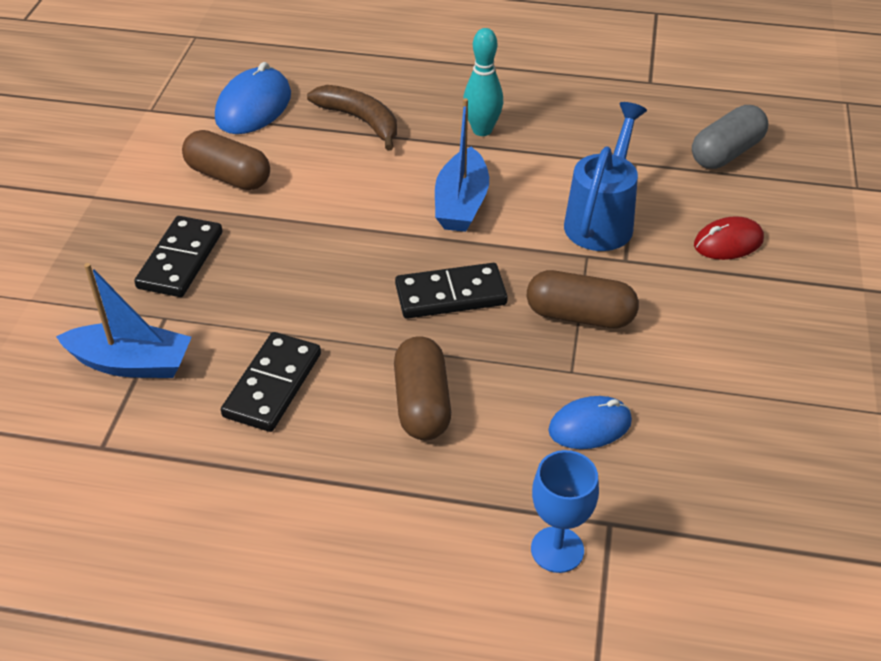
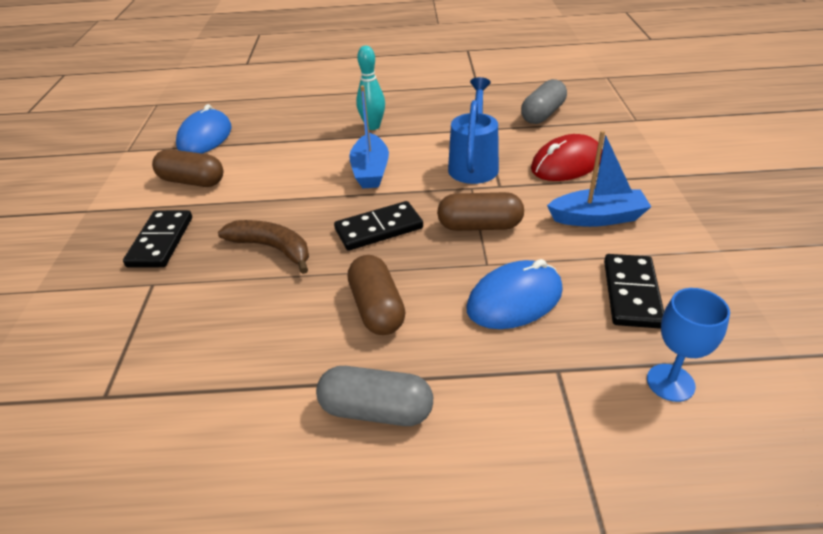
camera: 10 degrees left, 5 degrees down
blue boat [56,263,192,378] -> blue boat moved to [547,130,651,227]
black domino [221,332,321,432] -> black domino moved to [604,254,664,329]
brown banana [307,85,397,151] -> brown banana moved to [218,220,309,274]
blue goblet [531,450,599,573] -> blue goblet moved to [647,288,730,402]
blue mouse [548,396,632,449] -> blue mouse [466,259,563,329], size x1.53
red mouse [694,216,764,260] -> red mouse [531,134,602,181], size x1.53
none -> grey capsule [316,366,433,426]

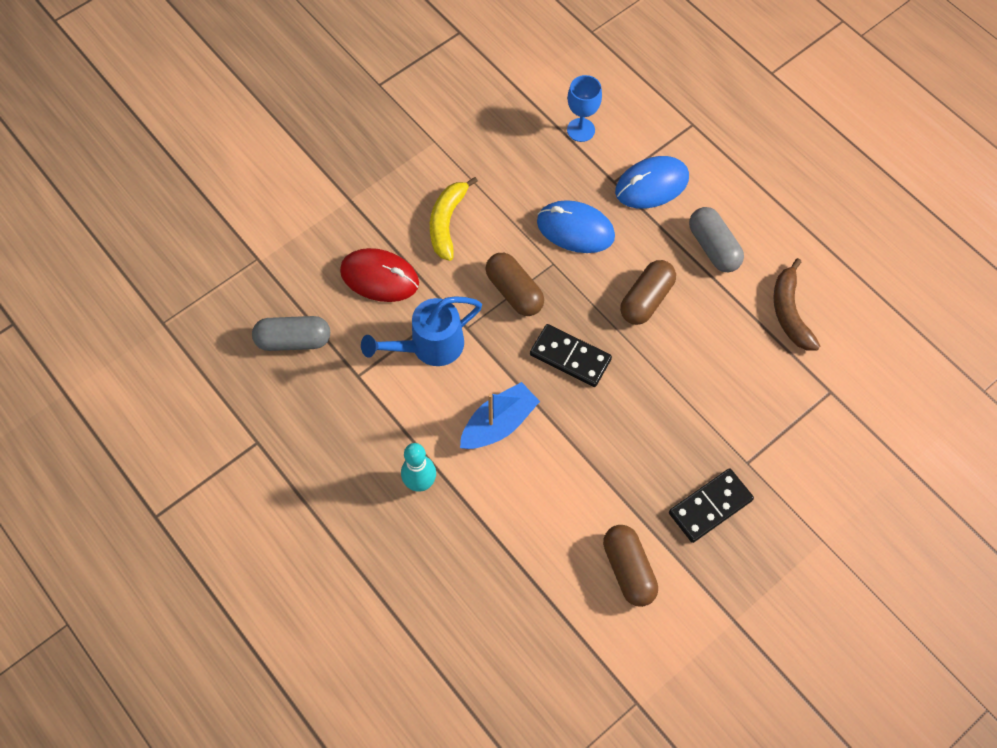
camera: 130 degrees left, 25 degrees up
blue mouse [176,104,231,154] -> blue mouse moved to [615,156,689,209]
brown banana [218,220,309,274] -> brown banana moved to [774,258,820,351]
blue boat [547,130,651,227] -> yellow banana [430,177,478,261]
black domino [604,254,664,329] -> none

